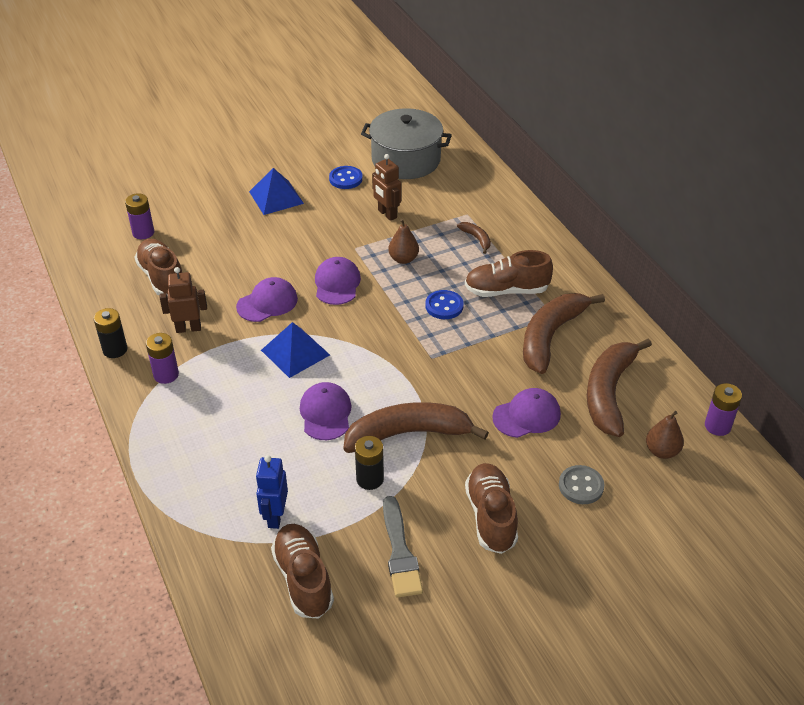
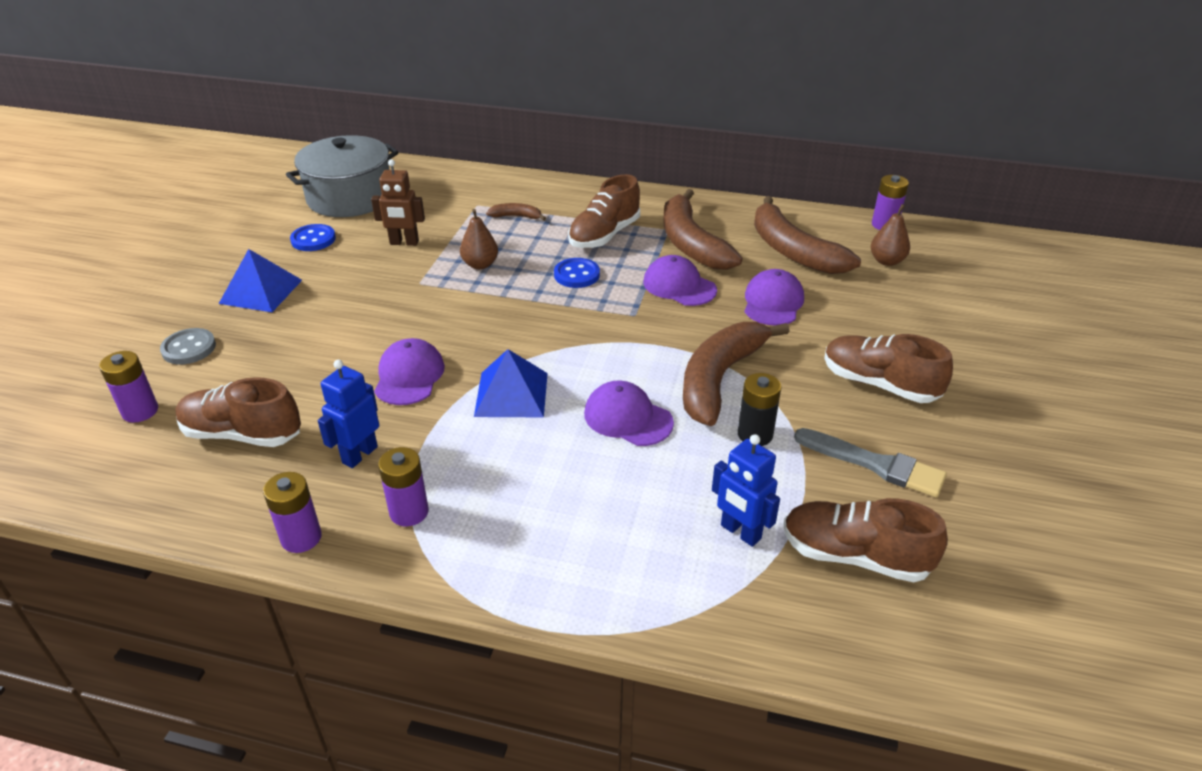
camera: 50 degrees left, 5 degrees down
black battery [94,308,128,358] -> purple battery [263,472,322,553]
brown robot [160,267,207,333] -> blue robot [318,360,379,468]
purple cap [315,257,361,305] -> purple cap moved to [643,255,717,306]
grey button [559,465,604,504] -> grey button moved to [160,328,216,365]

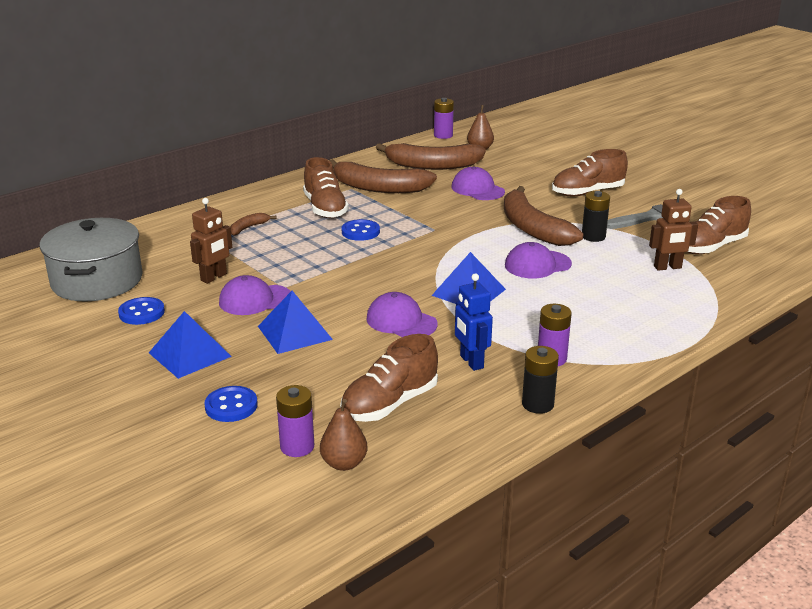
camera: 55 degrees left, 10 degrees down
grey button [160,328,216,365] -> blue button [204,386,258,422]
purple battery [263,472,322,553] -> black battery [522,346,559,414]
brown pear [460,209,498,269] -> brown pear moved to [320,399,367,471]
purple cap [643,255,717,306] -> purple cap moved to [219,275,291,315]
blue robot [712,434,780,547] -> brown robot [649,189,698,271]
none -> blue pyramid [258,291,333,354]

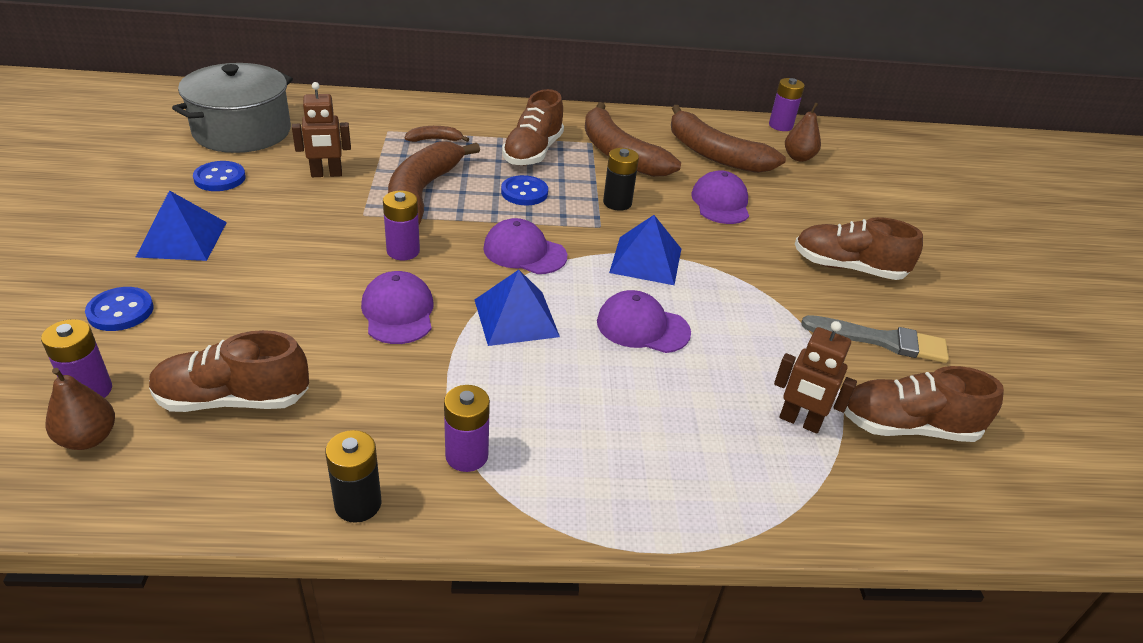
camera: 35 degrees right, 10 degrees up
purple cap [219,275,291,315] -> purple cap moved to [483,218,567,274]
blue pyramid [258,291,333,354] -> blue pyramid moved to [609,215,681,285]
blue robot [455,273,493,371] -> none
brown banana [504,186,584,246] -> brown banana moved to [388,142,480,224]
black battery [582,191,610,242] -> black battery moved to [603,148,639,211]
none -> purple battery [383,191,420,260]

